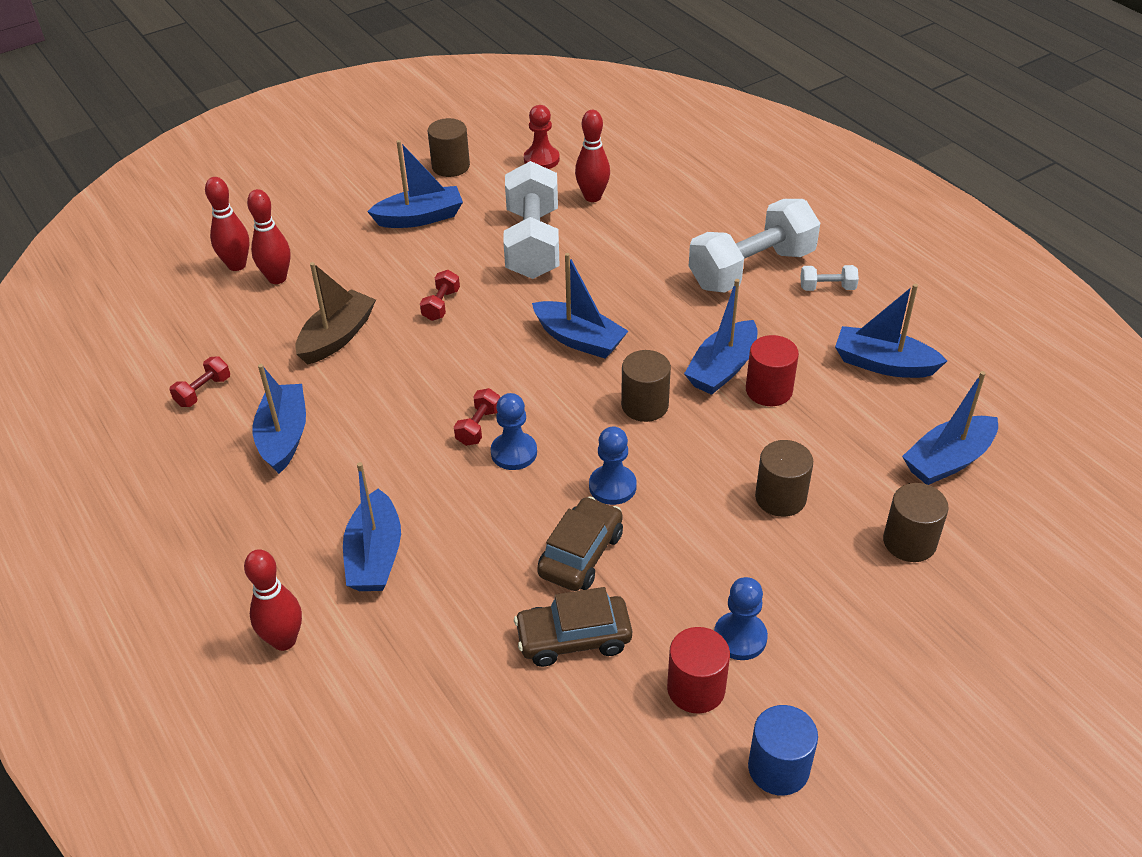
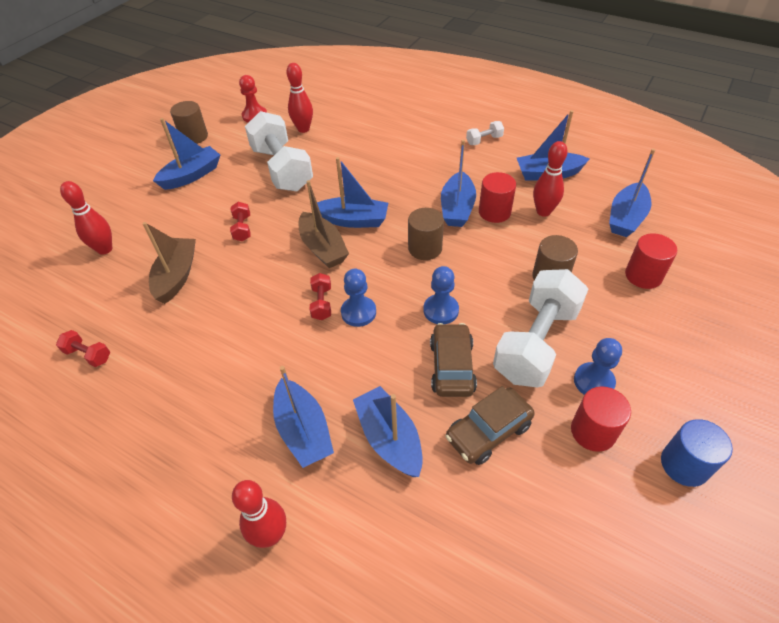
camera: 25 degrees left, 5 degrees up
red dumbbell [170,356,230,407] -> red dumbbell turned 75 degrees counterclockwise [56,330,110,367]
red bowling pin [205,177,249,271] -> red bowling pin moved to [533,141,568,217]
blue boat [252,364,306,474] -> blue boat moved to [353,386,423,477]
white dumbbell [689,199,820,293] -> white dumbbell moved to [493,269,588,388]
brown cylinder [883,483,949,562] -> red cylinder [625,233,677,289]
none -> brown boat [299,180,349,268]

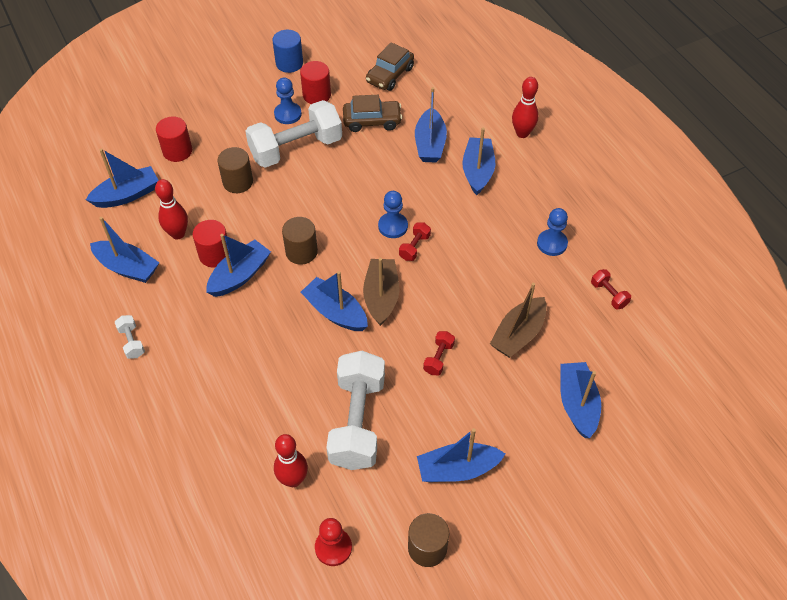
camera: 150 degrees left, 5 degrees up
red bowling pin [60,181,112,255] -> blue boat [560,362,601,438]
blue pawn [424,266,459,324] -> blue pawn moved to [537,208,568,256]
brown car [430,323,477,397] -> brown car moved to [366,42,414,91]
white dumbbell [466,121,504,145] -> white dumbbell turned 60 degrees clockwise [115,315,145,359]

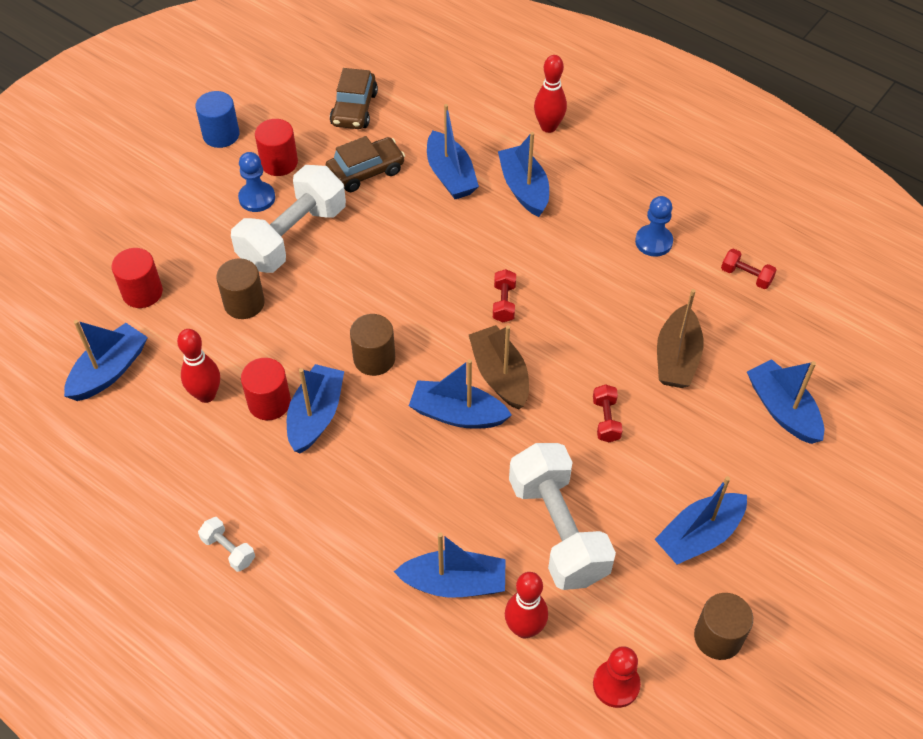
camera: 25 degrees left, 0 degrees up
blue boat [90,217,159,283] -> blue boat moved to [394,532,505,598]
blue pawn [378,191,408,238] -> none

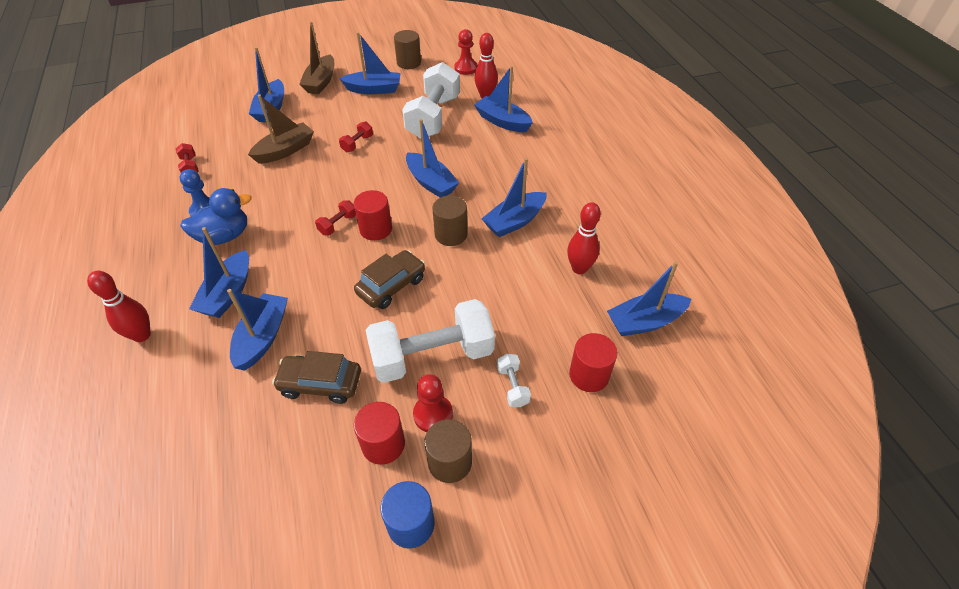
camera: 145 degrees left, 5 degrees down
white dumbbell [198,517,255,572] -> white dumbbell moved to [497,354,531,407]
brown cylinder [216,258,265,319] -> brown cylinder moved to [424,419,472,483]
blue pawn [238,152,275,212] -> red pawn [413,374,453,432]
red cylinder [241,358,291,420] -> red cylinder moved to [354,190,392,241]
brown car [330,68,378,129] -> brown car moved to [354,250,425,309]
brown boat [469,325,529,410] -> brown boat moved to [299,21,335,94]
none -> blue duck [180,188,252,245]

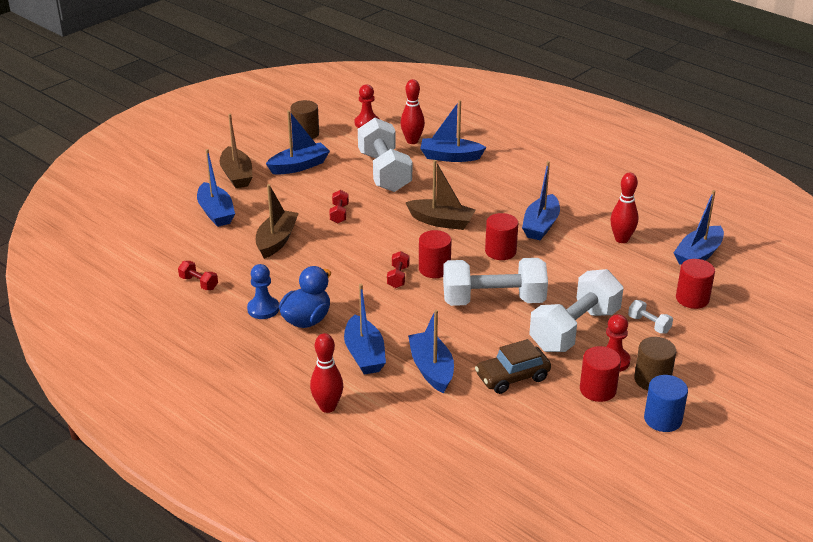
camera: 30 degrees left, 15 degrees down
brown car [354,250,425,309] -> white dumbbell [443,258,548,306]
blue boat [406,119,459,198] -> brown boat [405,160,476,230]
brown cylinder [433,195,468,246] -> red cylinder [485,213,518,260]

